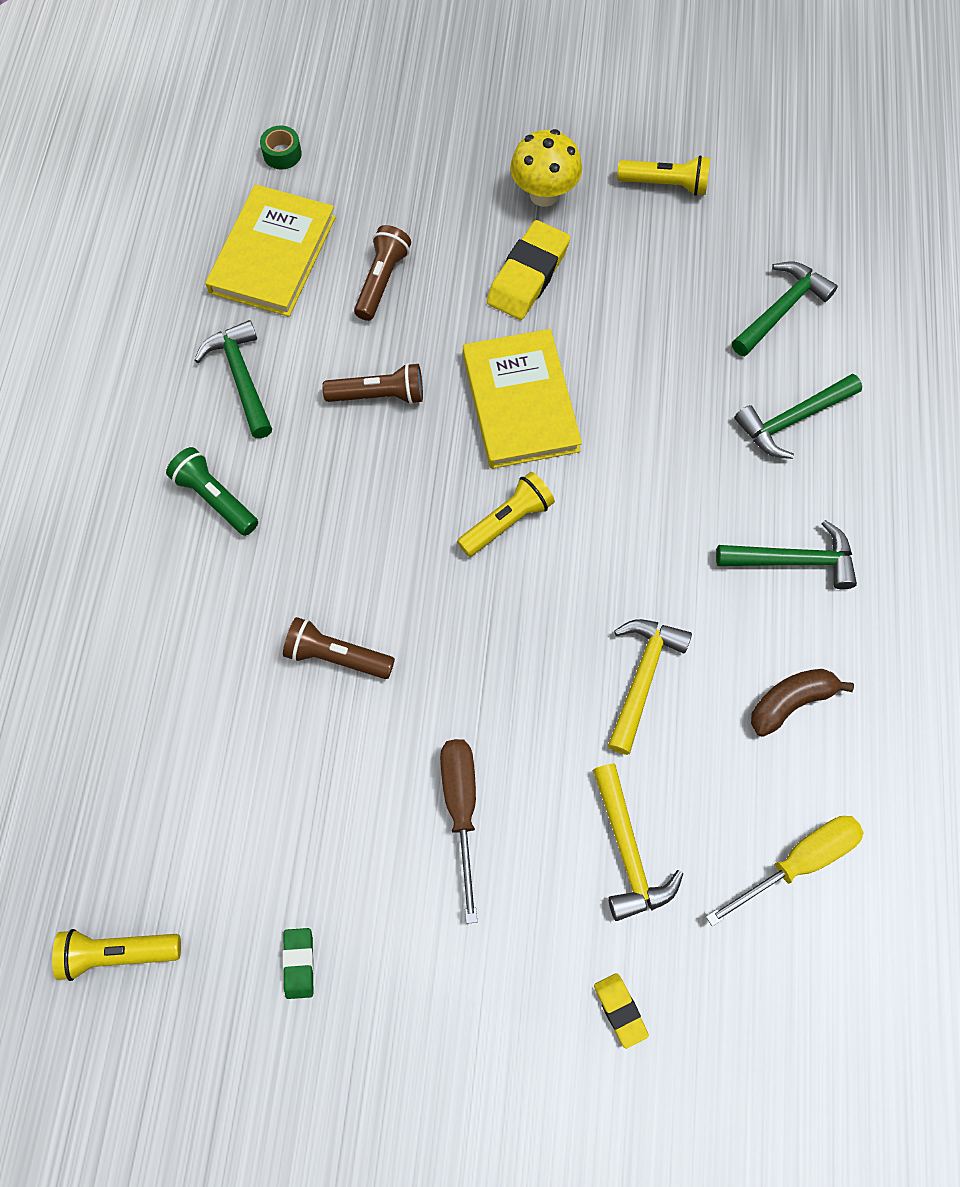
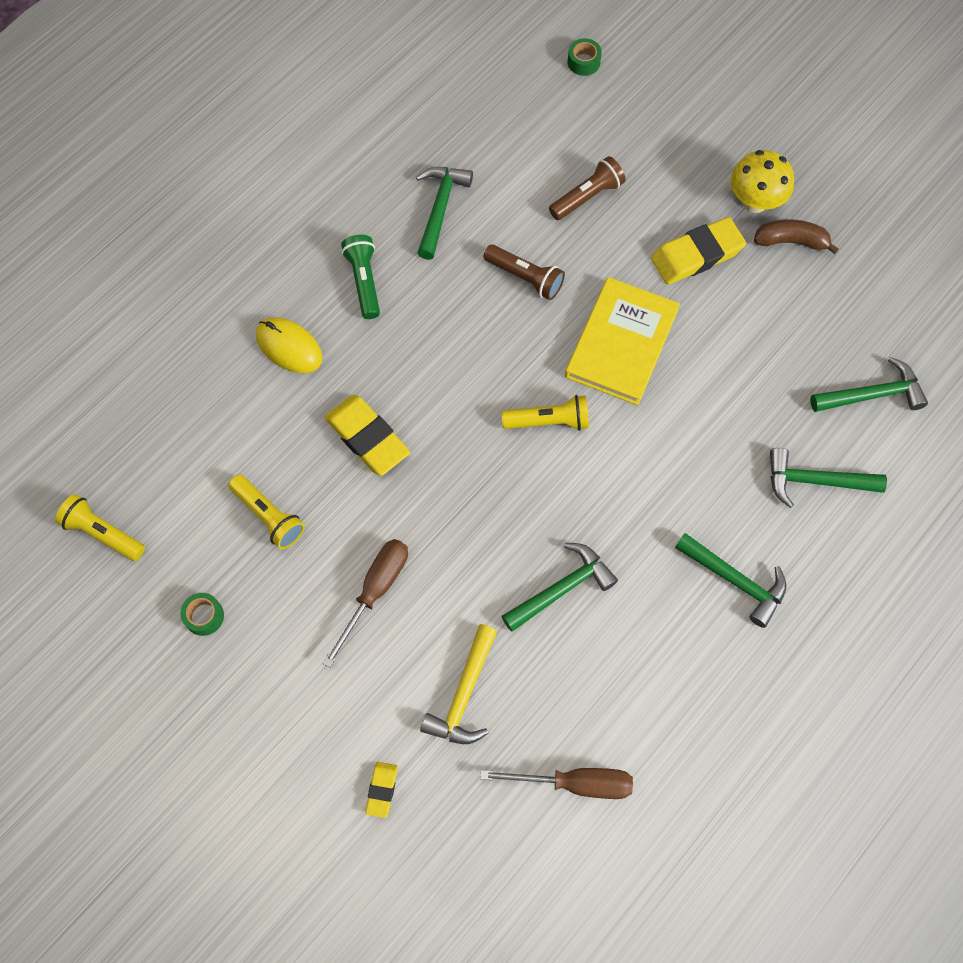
camera: 35 degrees right, 0 degrees up
yellow book [205,184,336,317] -> none
brown flashlight [283,617,395,679] -> yellow eraser [325,395,410,476]
green eraser [283,928,314,999] -> green tape [180,593,224,636]
yellow hammer [608,619,692,755] -> green hammer [502,543,618,632]
yellow flashlight [617,155,710,196] -> yellow flashlight moved to [228,474,305,549]
yellow screwdriver [706,816,864,926] -> brown screwdriver [480,768,633,799]
brown banana [751,669,854,737] -> brown banana moved to [754,219,839,254]
none -> yellow mouse [256,317,322,373]

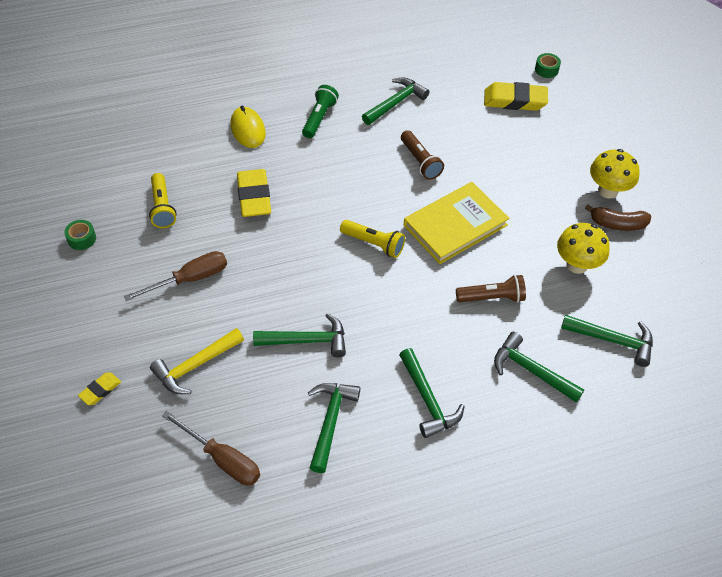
camera: 30 degrees right, 15 degrees down
yellow flashlight [55,494,145,561] -> none
brown flashlight [549,156,626,220] -> brown flashlight moved to [456,275,526,303]
yellow eraser [651,217,746,285] -> yellow eraser moved to [484,82,548,111]
brown banana [754,219,839,254] -> brown banana turned 150 degrees clockwise [585,204,651,231]
none -> green hammer [308,383,361,473]
none -> yellow mushroom [557,223,610,274]

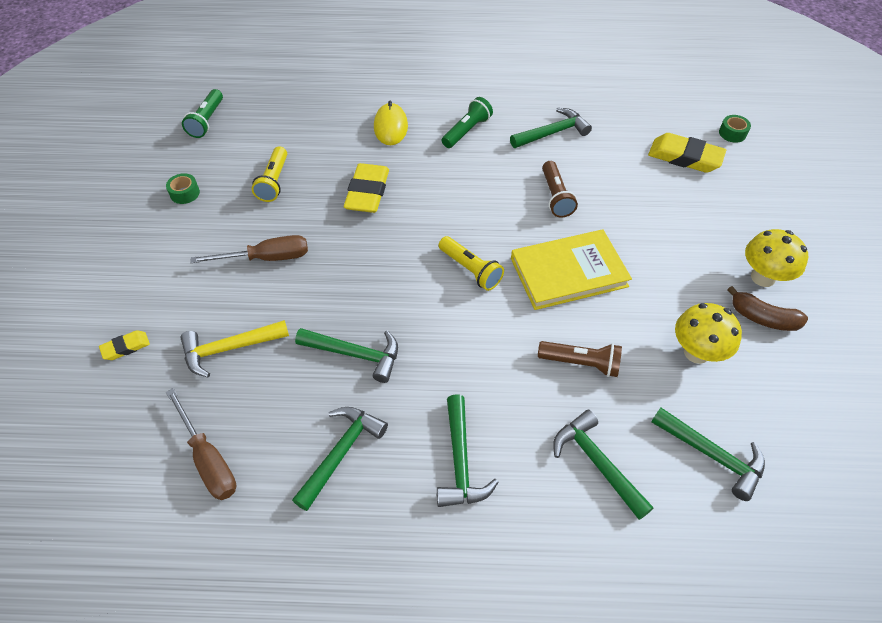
camera: 20 degrees right, 0 degrees up
none -> green flashlight [182,89,223,138]

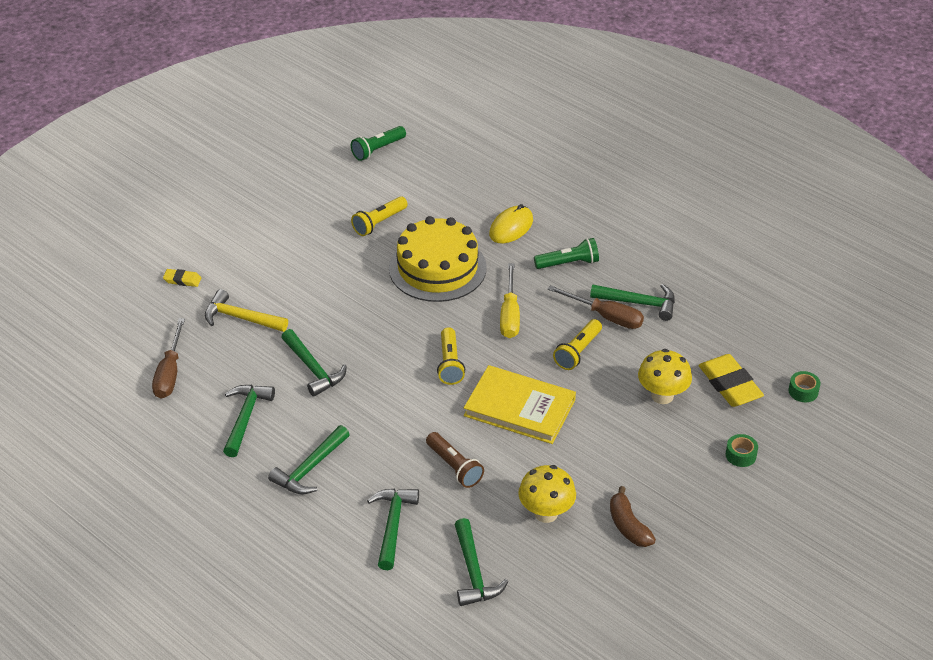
camera: 40 degrees right, 10 degrees down
green tape [166,173,200,204] -> green tape moved to [726,434,758,467]
brown screwdriver [190,235,308,263] -> brown screwdriver moved to [548,285,644,329]
green hammer [292,407,388,511] -> green hammer turned 60 degrees counterclockwise [223,385,275,457]
yellow eraser [344,163,389,213] -> yellow cake [389,216,487,302]
brown flashlight [542,161,578,218] -> yellow flashlight [553,319,602,370]
yellow mushroom [745,229,808,287] -> yellow mushroom moved to [638,349,692,404]
none -> yellow screwdriver [500,263,520,338]

